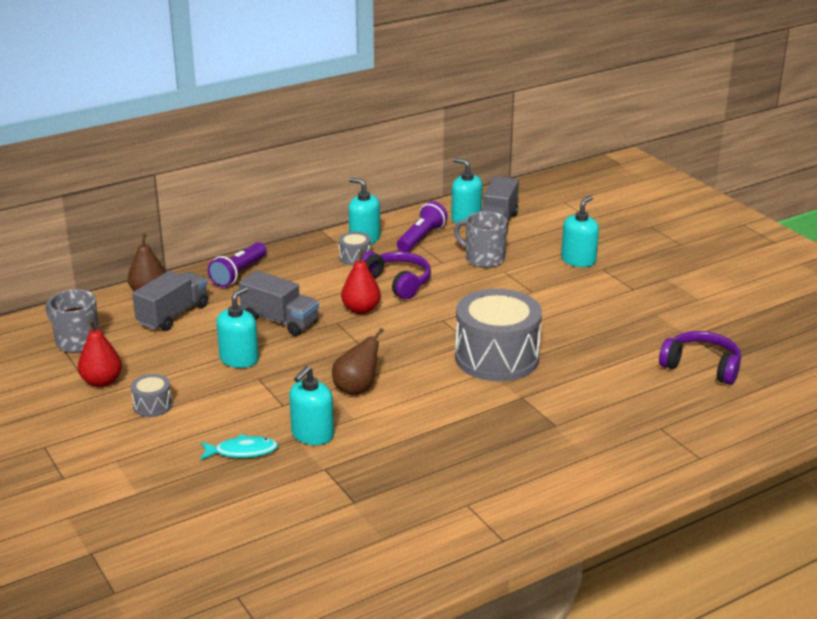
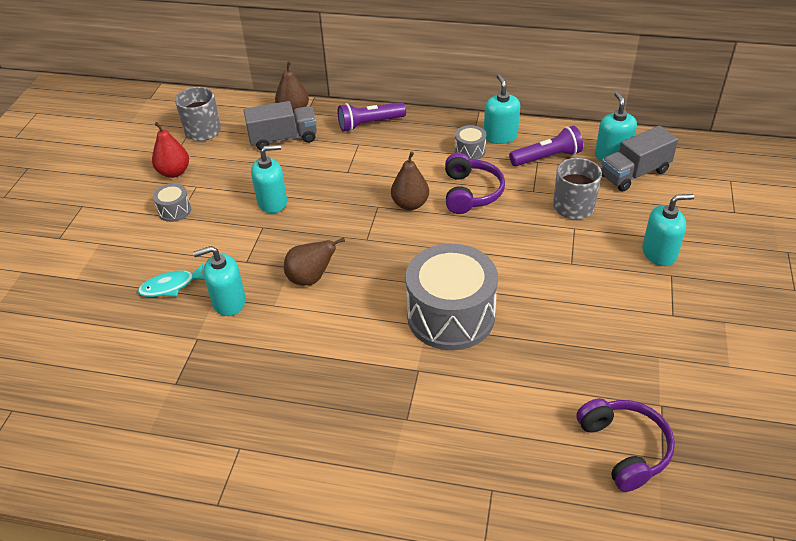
camera: 45 degrees right, 15 degrees up
turquoise fish [200,434,278,460] -> turquoise fish turned 120 degrees clockwise [138,264,205,297]
grey truck [239,270,319,336] -> none
red pear [341,250,381,314] -> brown pear [391,152,429,210]

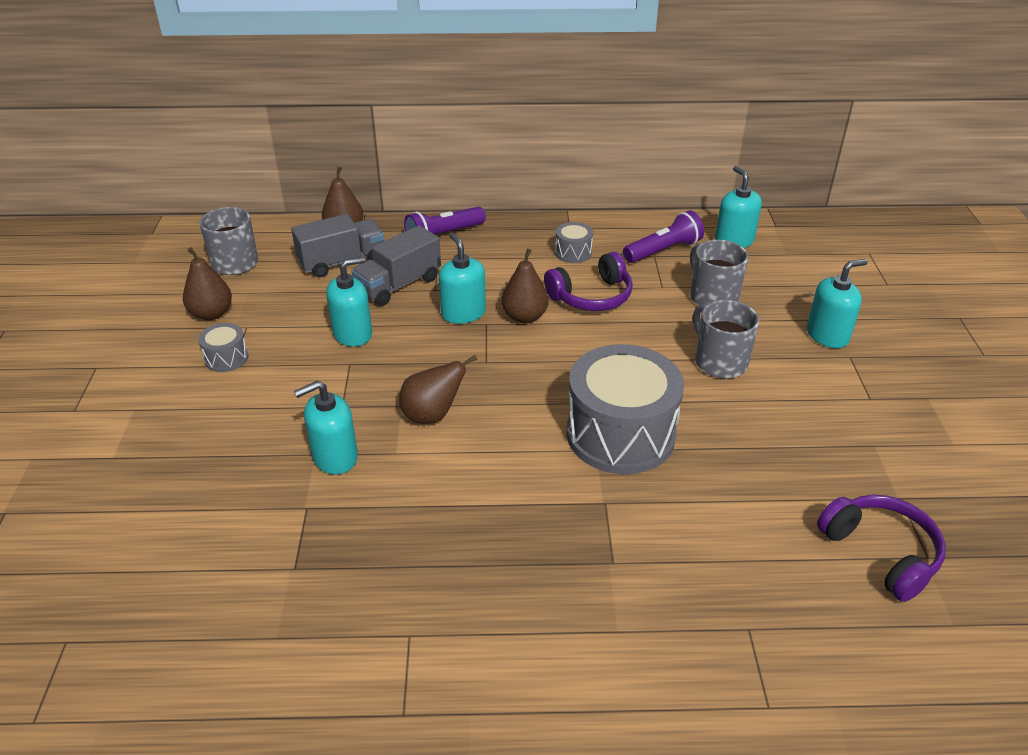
camera: 15 degrees left, 5 degrees down
turquoise fish [138,264,205,297] -> none
red pear [152,122,189,178] -> brown pear [183,247,232,320]
purple headphones [445,153,505,214] -> purple headphones turned 75 degrees clockwise [544,252,633,311]
turquoise soap dispenser [484,74,520,144] -> turquoise soap dispenser moved to [439,233,486,324]
grey truck [601,126,678,191] -> grey truck moved to [351,226,441,306]
none -> grey mug [693,300,759,378]

